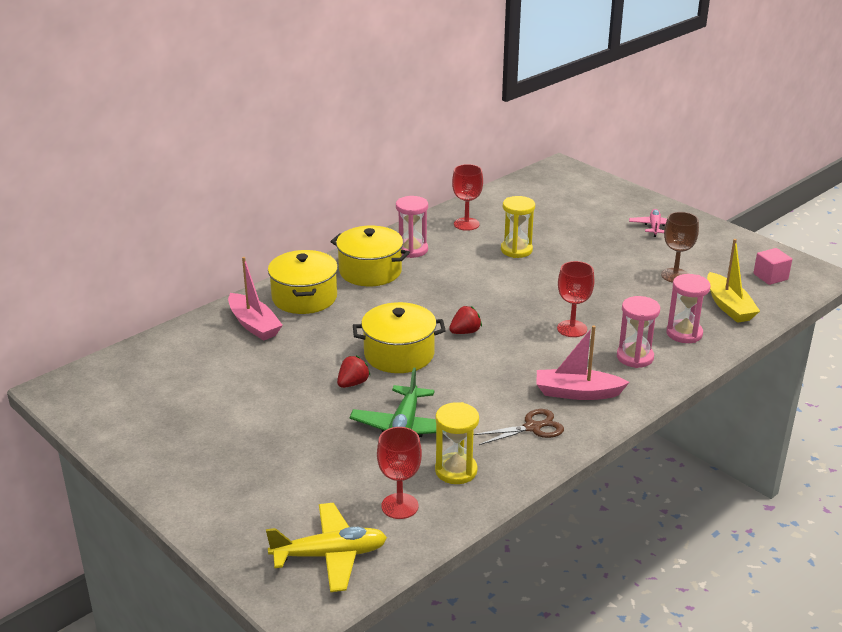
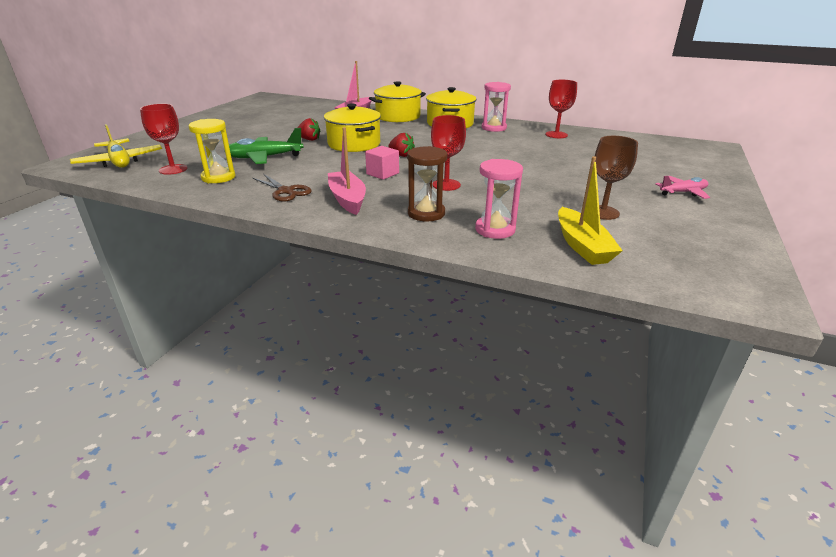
camera: 65 degrees right, 0 degrees up
yellow hourglass [501,196,535,258] -> none
pink hourglass [617,296,660,368] -> brown hourglass [407,146,447,222]
yellow boat [707,239,760,323] -> yellow boat turned 60 degrees counterclockwise [558,156,623,265]
pink cube [753,248,792,285] -> pink cube moved to [365,146,399,180]

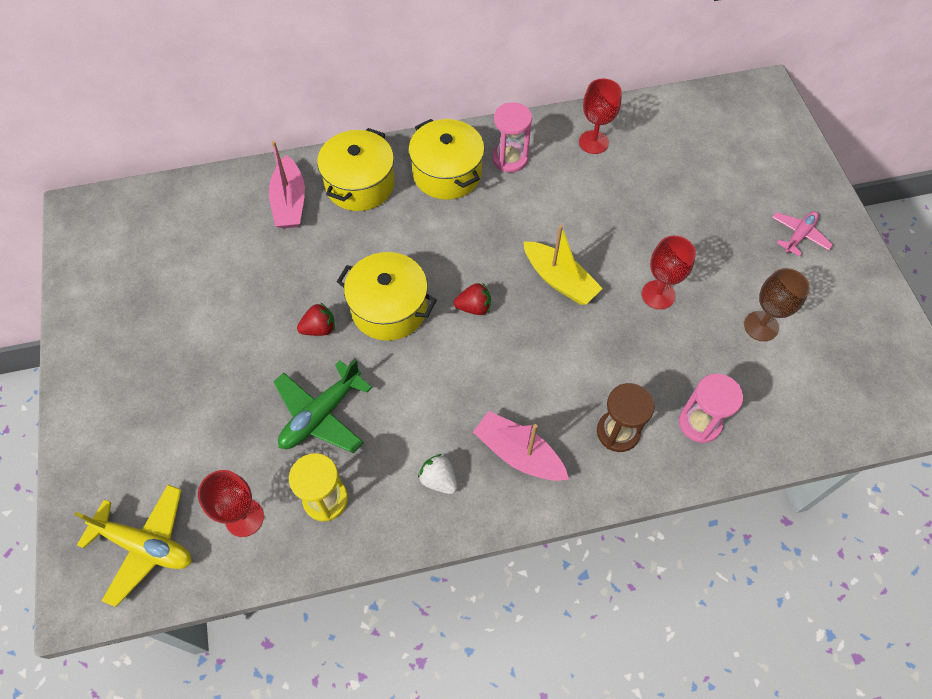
camera: 35 degrees left, 30 degrees up
brown scissors [253,174,312,202] -> white strawberry [418,454,457,494]
pink cube [365,146,399,180] -> none
red goblet [431,115,466,191] -> red goblet moved to [642,235,696,309]
yellow boat [558,156,623,265] -> yellow boat moved to [523,225,603,305]

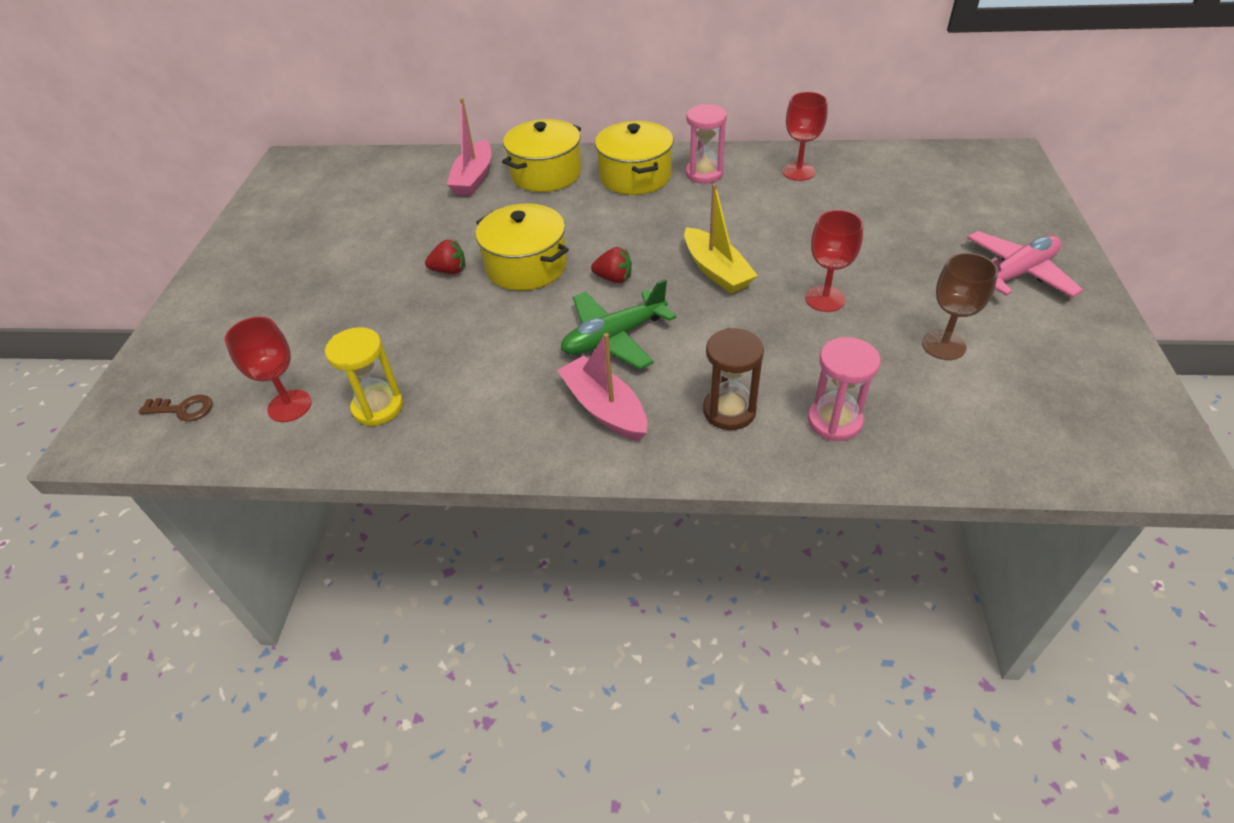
camera: 20 degrees right, 15 degrees down
yellow plane [74,484,191,607] -> brown key [138,395,213,421]
green plane [274,359,372,453] -> green plane moved to [561,279,676,370]
white strawberry [418,454,457,494] -> none
pink plane [772,211,833,257] -> pink plane [967,231,1083,298], size x1.59

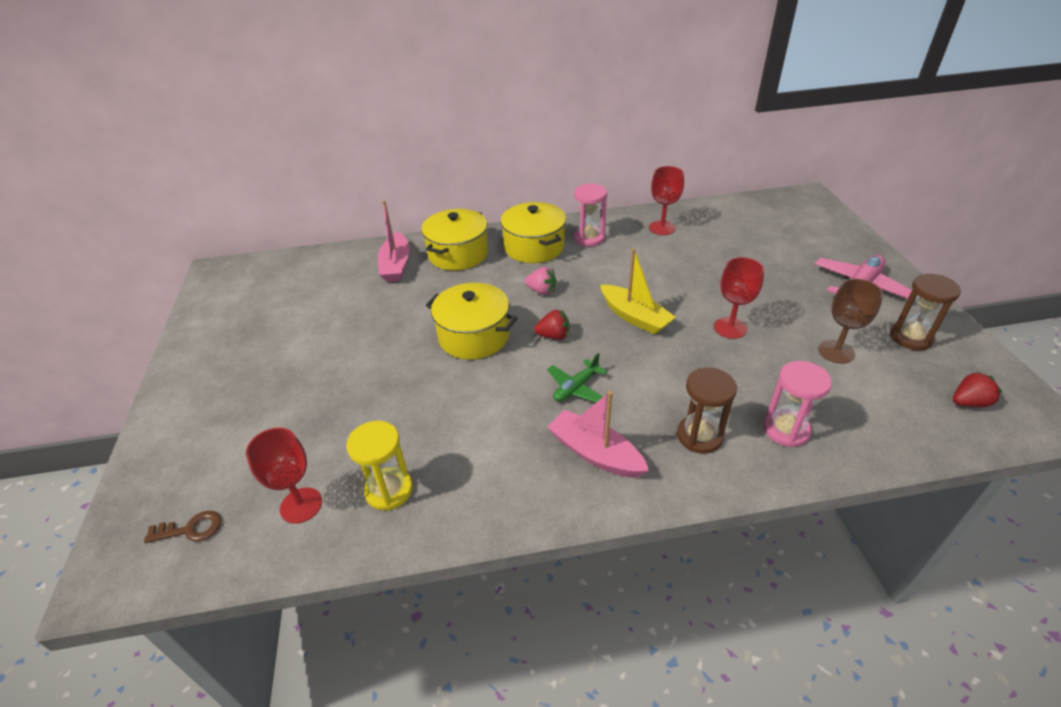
camera: 15 degrees left, 5 degrees down
red strawberry [425,240,466,274] -> red strawberry moved to [953,372,1002,407]
green plane [561,279,676,370] -> green plane [547,353,607,402], size x0.63
none -> pink strawberry [525,267,557,295]
none -> brown hourglass [890,274,961,350]

